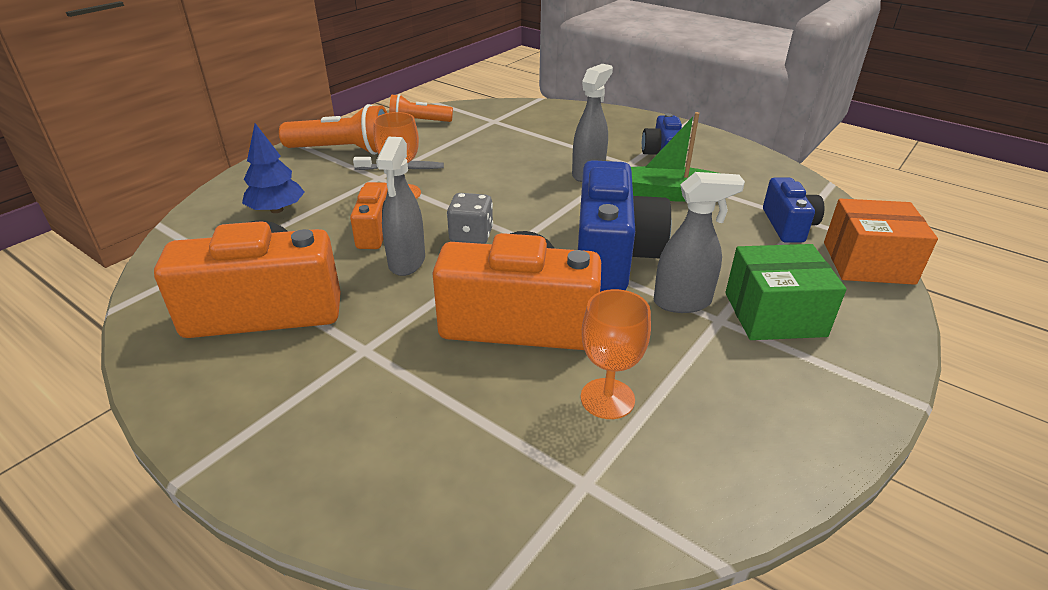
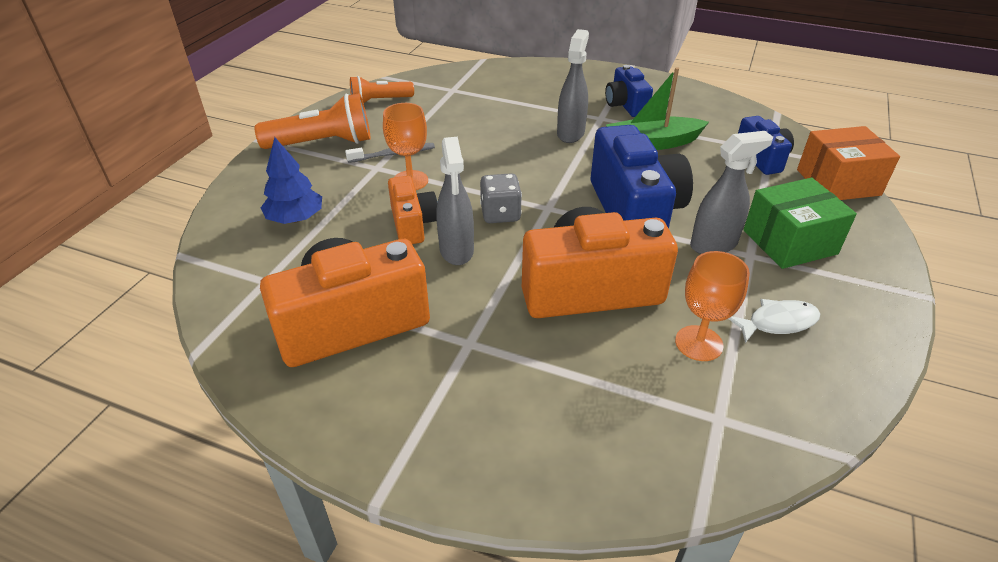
camera: 15 degrees left, 5 degrees up
none -> white fish [728,299,820,343]

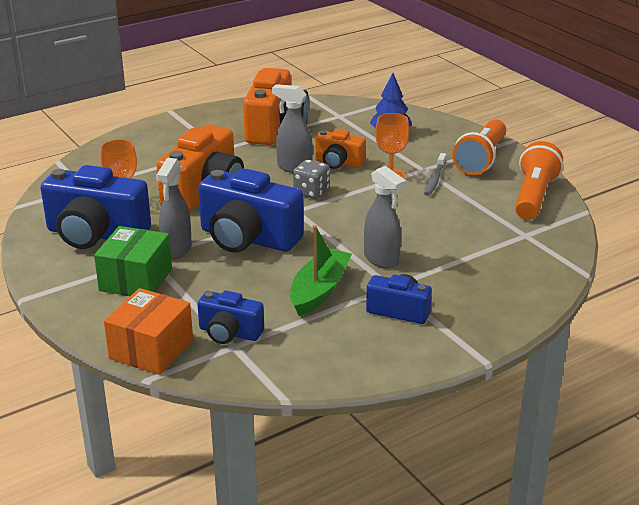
camera: 125 degrees right, 10 degrees down
orange flashlight [350,76,414,103] -> orange flashlight [515,141,563,220], size x1.57
white fish [728,299,820,343] -> blue camera [41,165,151,249]

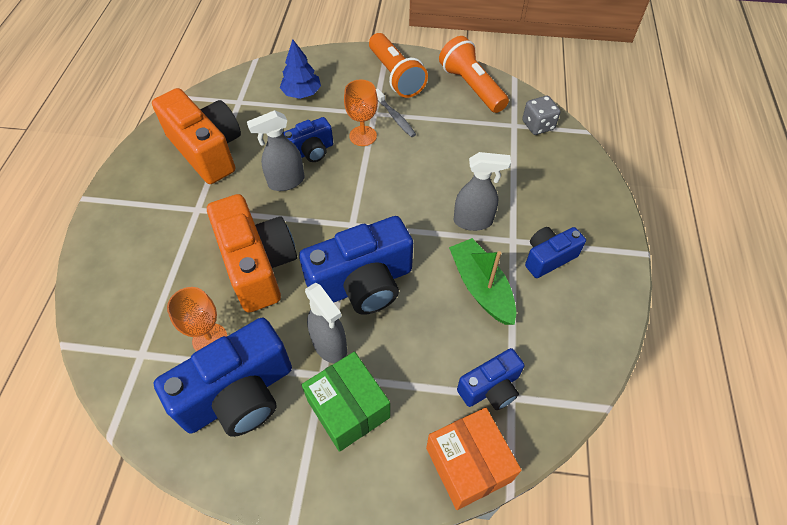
camera: 50 degrees left, 25 degrees up
grey dice [293,159,330,199] -> grey dice moved to [522,96,560,135]
orange camera [315,129,366,169] -> blue camera [283,117,333,162]

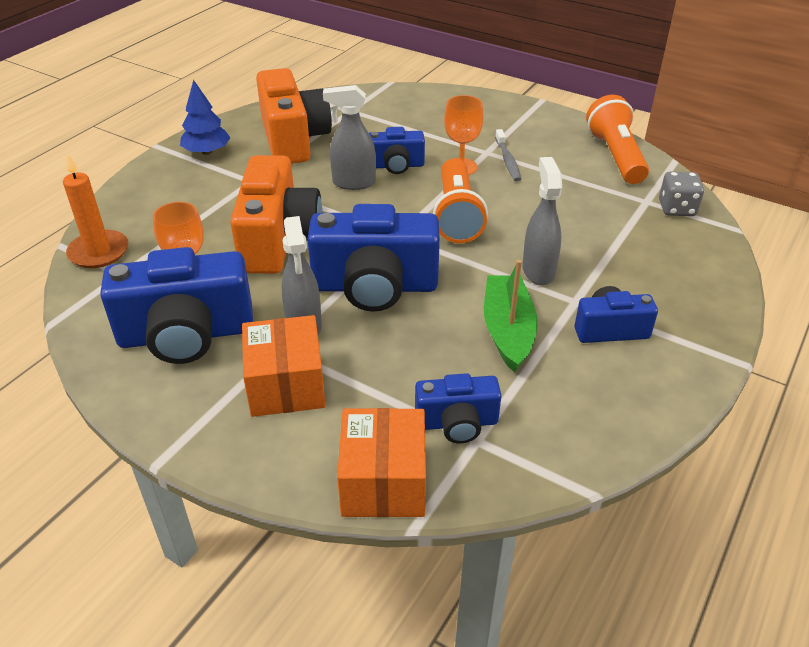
camera: 25 degrees right, 15 degrees down
blue tree [280,39,321,99] -> blue tree moved to [180,80,231,155]
green box [301,352,390,452] -> orange box [242,315,326,417]
orange flashlight [369,33,428,98] -> orange flashlight moved to [433,158,488,243]
grey spray bottle [454,152,511,231] -> grey spray bottle turned 120 degrees counterclockwise [522,157,562,285]
none -> orange candle [63,154,128,268]

